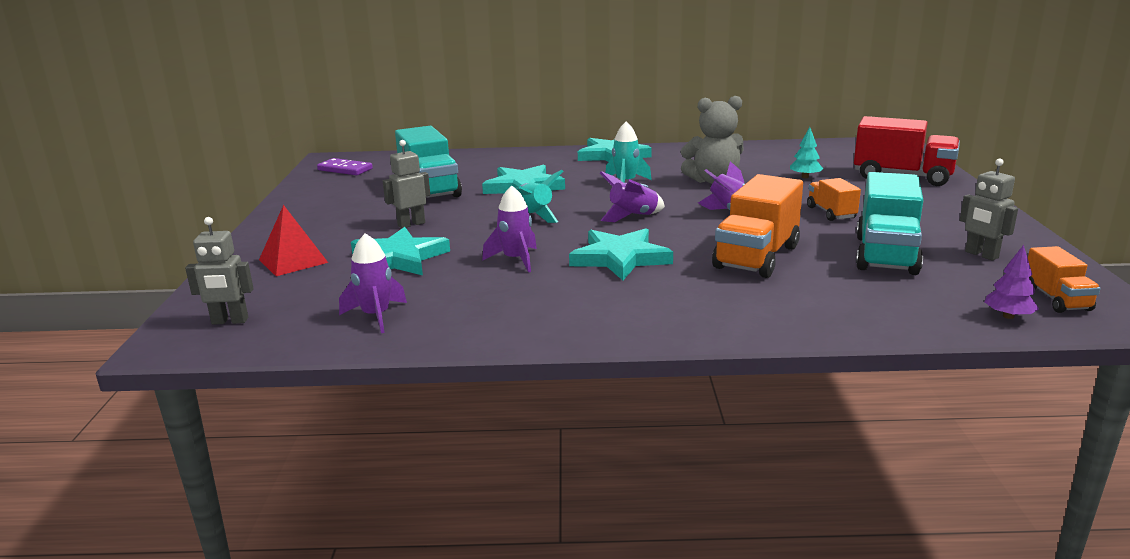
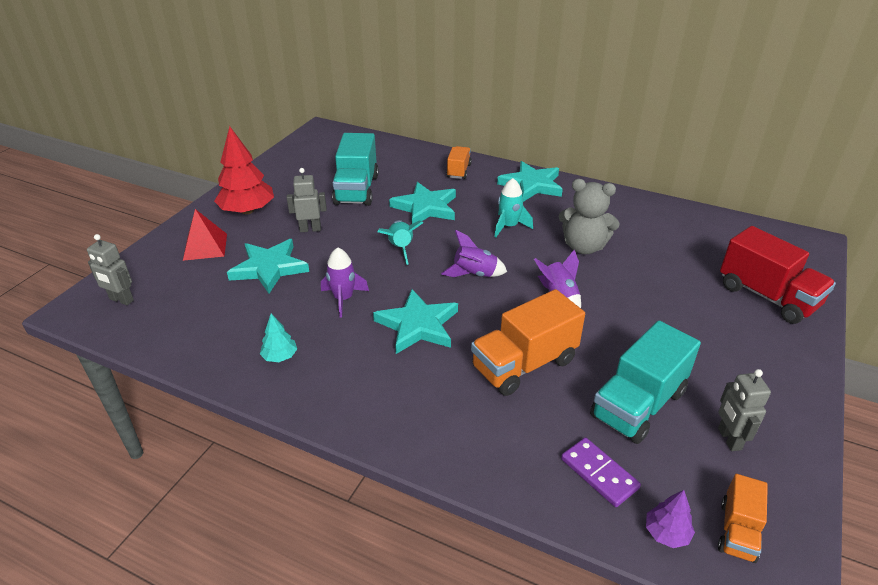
camera: 25 degrees right, 15 degrees up
purple domino [317,158,373,175] -> purple domino moved to [561,437,641,507]
purple rocket [339,233,407,333] -> none
turquoise tree [790,127,823,178] -> turquoise tree moved to [260,314,297,362]
orange truck [807,178,861,221] -> orange truck moved to [446,146,472,179]
none -> red tree [214,126,274,214]

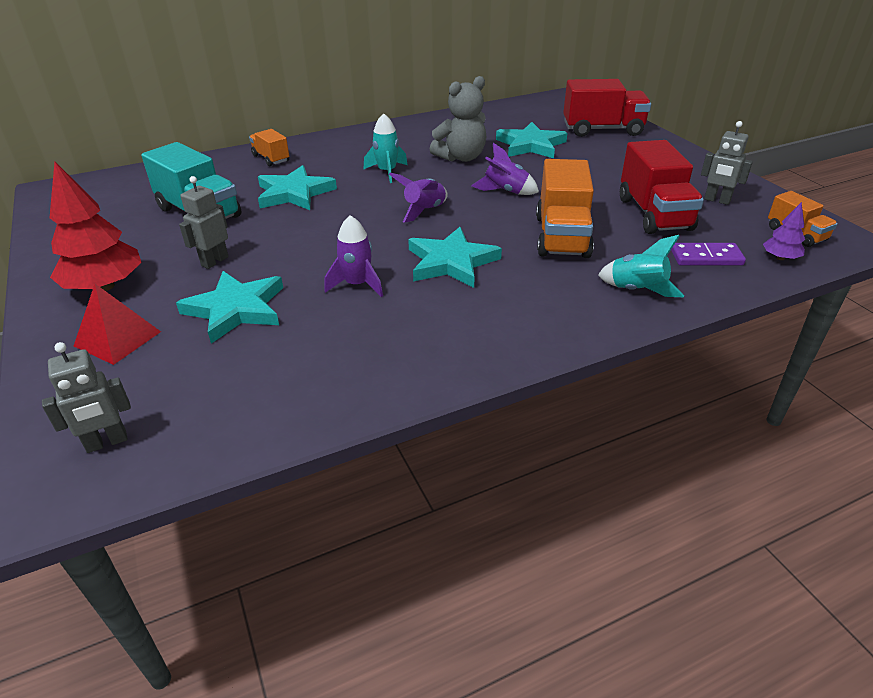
camera: 50 degrees left, 0 degrees up
turquoise tree [260,314,297,362] -> none
turquoise rocket [378,220,423,265] -> turquoise rocket moved to [598,235,684,297]
turquoise star [497,161,563,202] -> turquoise star moved to [496,122,567,158]
turquoise truck [590,321,701,444] -> red truck [620,140,704,234]

